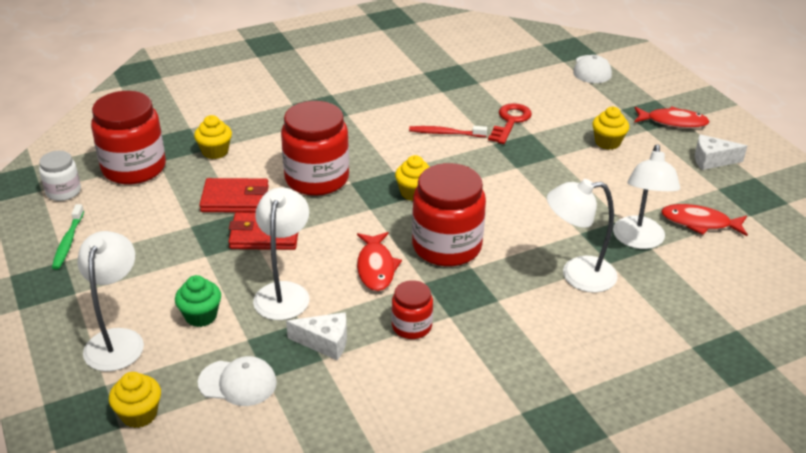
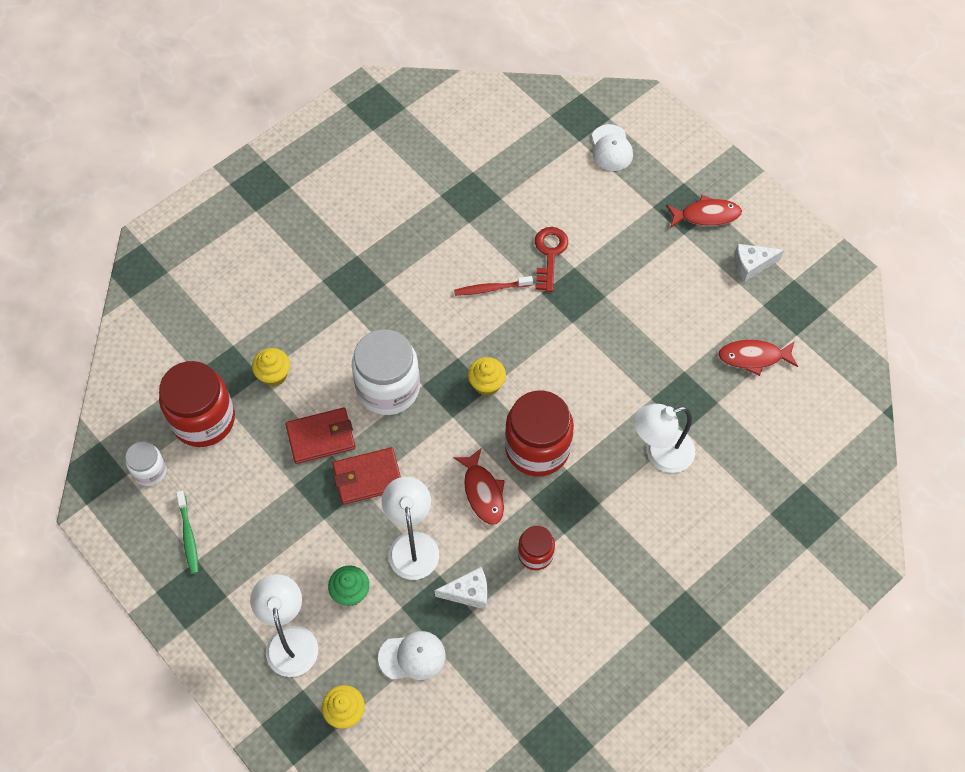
camera: 15 degrees left, 25 degrees up
red jar [281,101,349,196] -> white jar [352,329,420,415]
yellow cupcake [592,107,629,150] -> none
white lamp [613,144,680,249] -> none

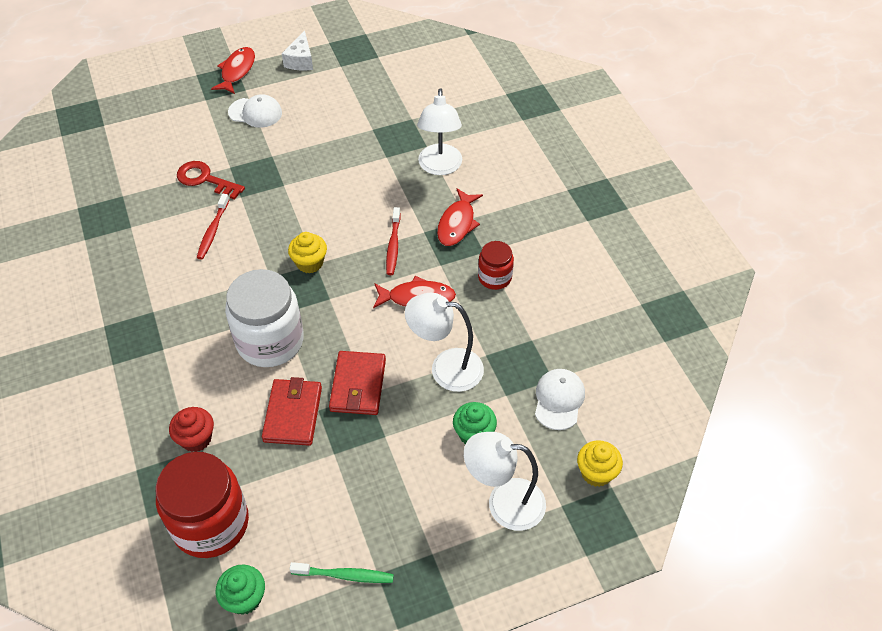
camera: 70 degrees left, 10 degrees down
white jar [125,442,167,486] -> green cupcake [216,564,265,615]
yellow cupcake [252,348,290,386] -> red cupcake [169,407,214,452]
white cheese [435,567,487,610] -> none
red jar [505,390,574,477] -> red toothbrush [386,207,401,275]
white cap [592,124,633,171] -> white cap moved to [228,94,282,128]
red fish [718,340,798,376] -> red fish moved to [437,188,483,246]

